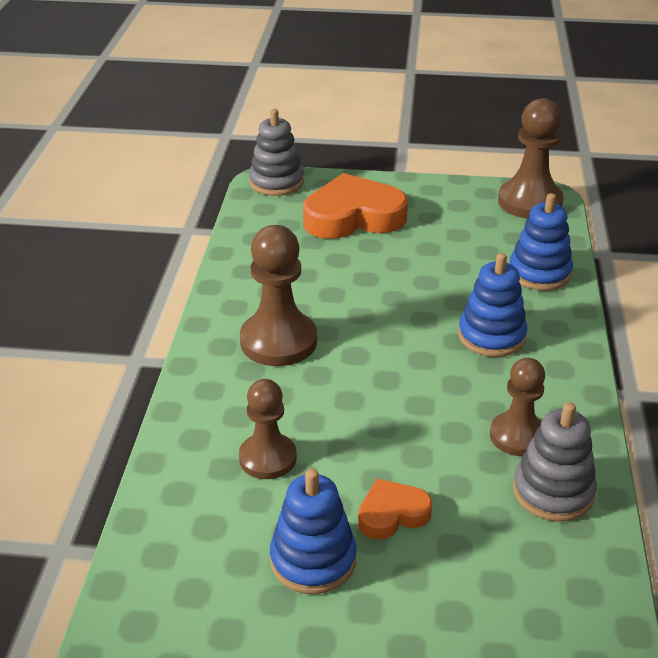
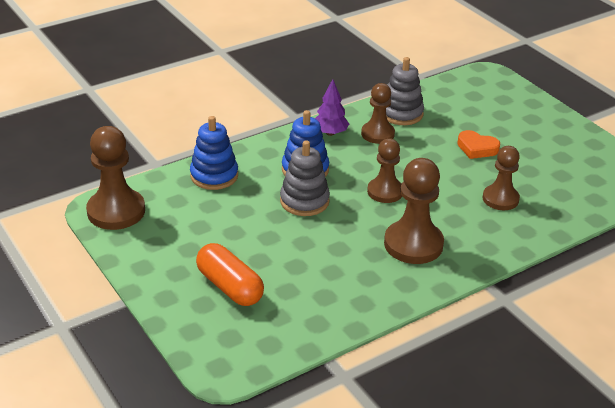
camera: 130 degrees left, 0 degrees up
grey stacking toy [249,109,304,196] -> grey stacking toy moved to [280,141,330,216]
blue stacking toy [270,469,357,594] -> none
orange heart [303,173,408,239] -> orange capsule [196,243,264,306]
none -> purple tree [315,79,349,136]
none -> brown pawn [367,138,402,203]

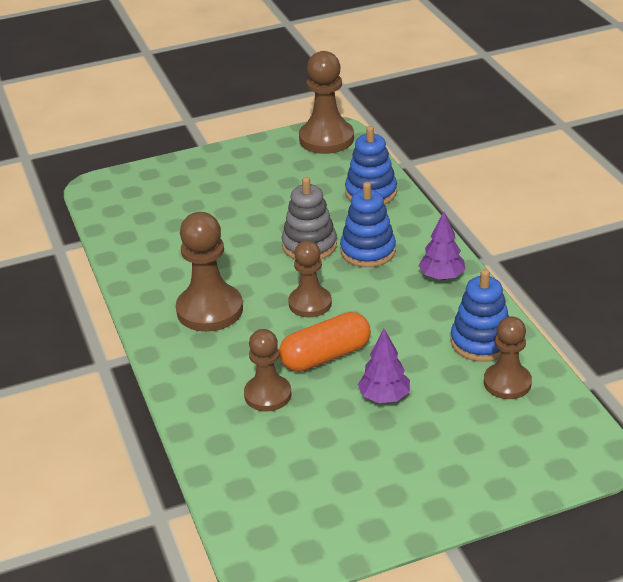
camera: 105 degrees right, 0 degrees up
orange capsule [196,243,264,306] -> orange capsule moved to [279,312,371,372]
brown pawn [361,83,395,144] -> brown pawn moved to [484,316,532,399]
grey stacking toy [386,57,424,125] -> blue stacking toy [451,269,509,362]
orange heart [457,130,500,159] -> purple tree [358,329,410,403]

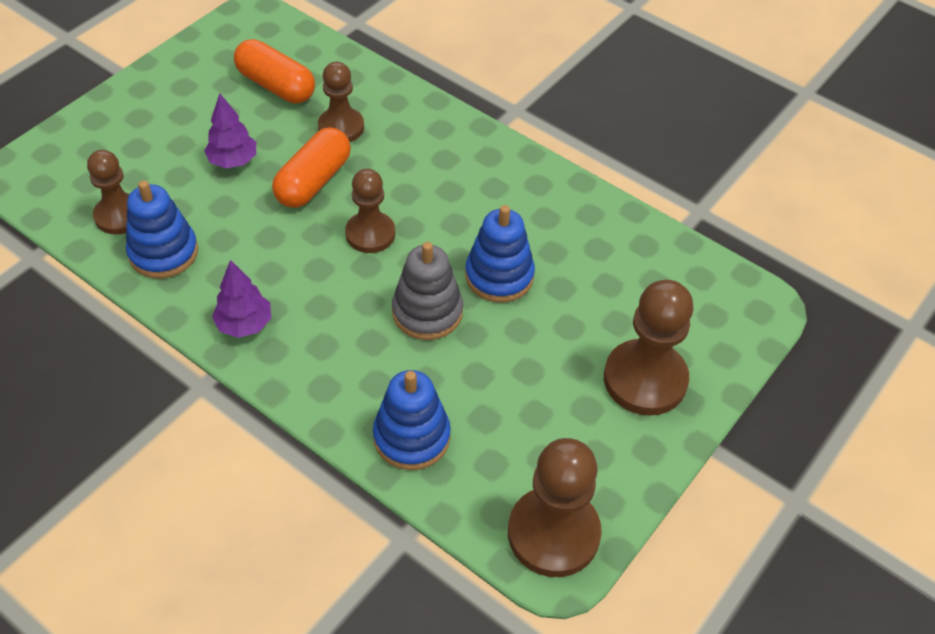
camera: 145 degrees right, 15 degrees up
brown pawn [176,212,243,332] -> brown pawn moved to [604,280,693,415]
blue stacking toy [340,182,396,267] -> blue stacking toy moved to [465,205,535,302]
none -> orange capsule [234,39,315,103]

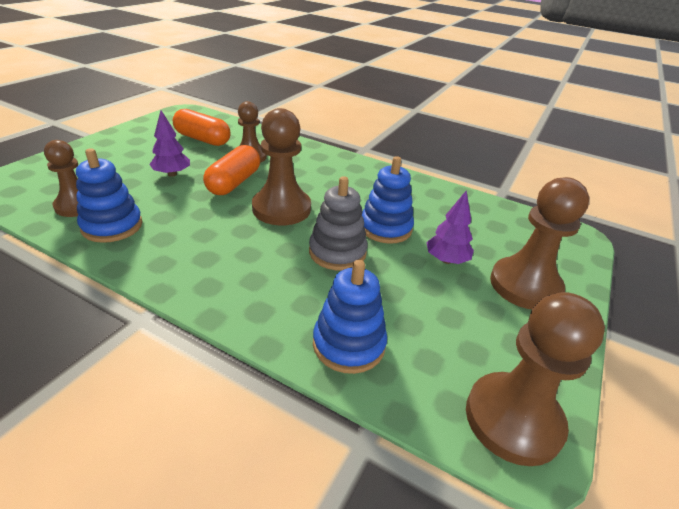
camera: 10 degrees left, 15 degrees down
purple tree [212,260,271,338] -> purple tree moved to [426,191,474,264]
brown pawn [345,169,395,253] -> brown pawn [252,108,311,225], size x1.53

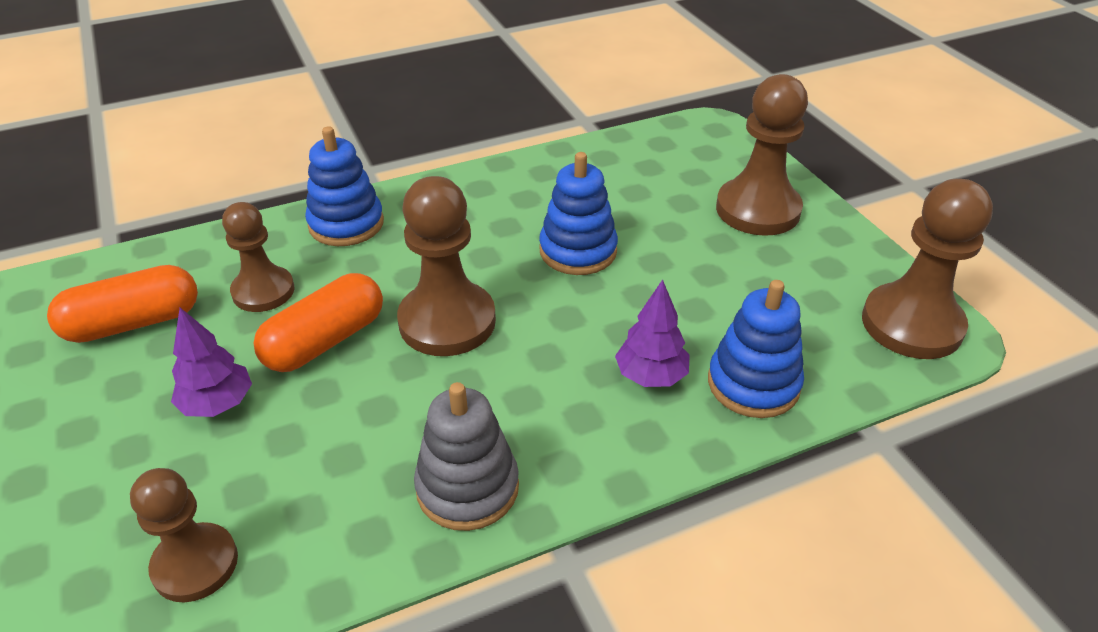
camera: 50 degrees left, 5 degrees up
blue stacking toy [76,148,143,243] -> blue stacking toy moved to [305,126,384,246]
orange capsule [203,145,260,195] -> orange capsule turned 75 degrees clockwise [254,273,383,372]
grey stacking toy [309,176,368,270] -> grey stacking toy moved to [414,382,519,531]
purple tree [426,191,474,264] -> purple tree moved to [615,279,690,387]

